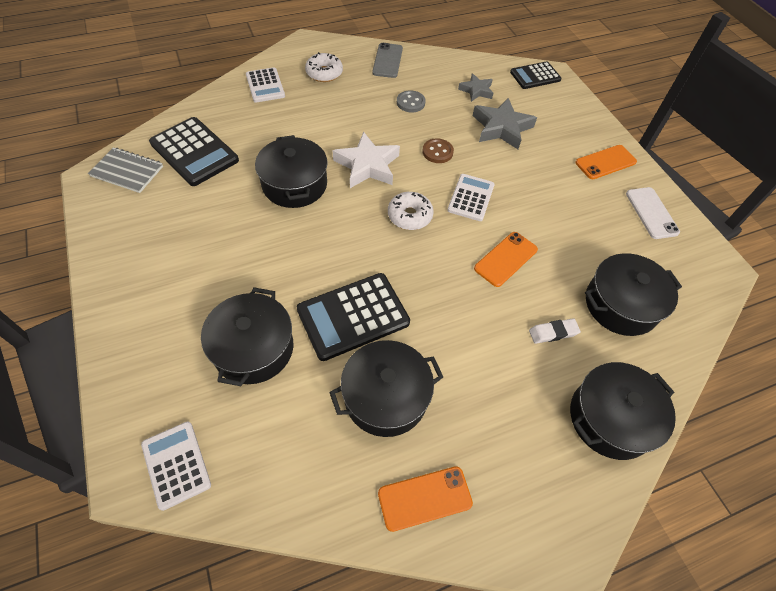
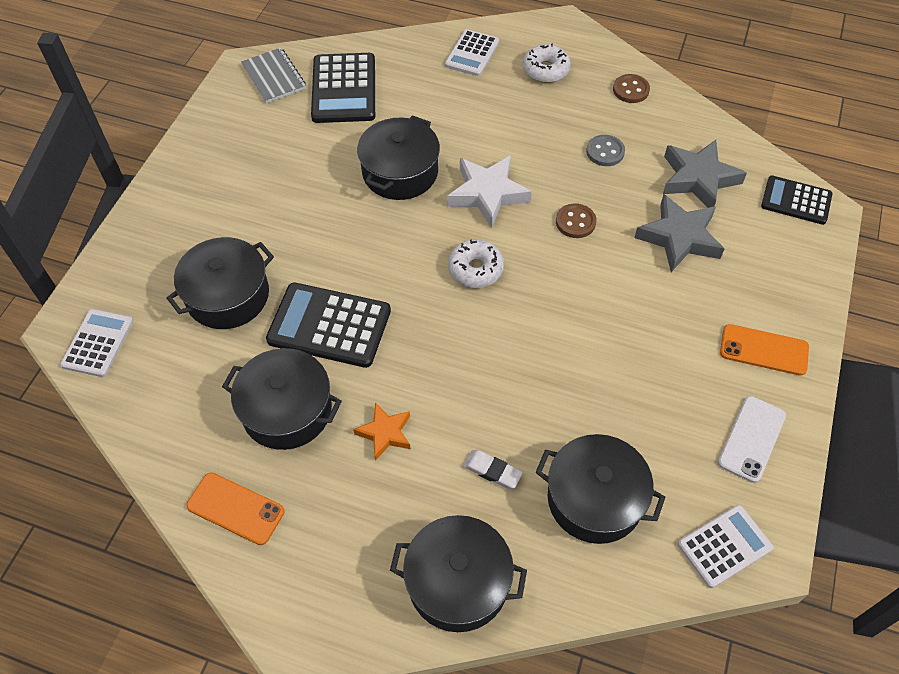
camera: 45 degrees right, 0 degrees up
grey phone [372,43,403,78] -> brown button [613,74,650,103]
white calculator [447,174,495,221] -> white calculator moved to [678,505,773,588]
grey star [458,73,493,102] -> grey star [663,140,747,208], size x1.67
orange phone [474,232,538,287] -> none
none -> orange star [353,403,410,461]

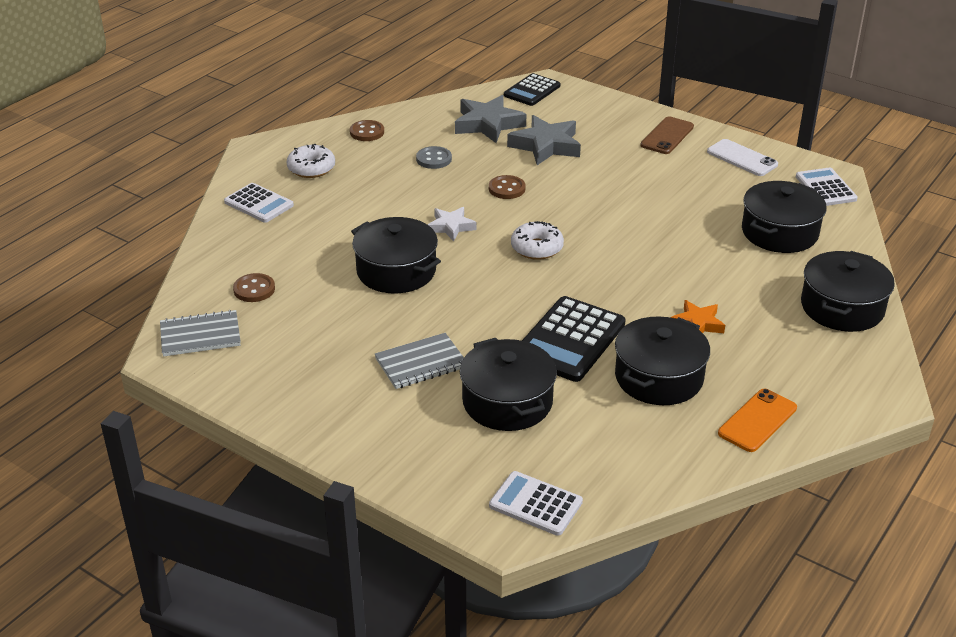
camera: 75 degrees left, 20 degrees down
black calculator [311,53,375,123] -> brown button [233,273,275,302]
white star [447,156,532,228] -> white star [428,207,476,242], size x0.60
white eraser [463,450,523,489] -> none
orange phone [720,324,809,376] -> brown phone [641,116,694,154]
none -> grey notebook [375,333,464,389]

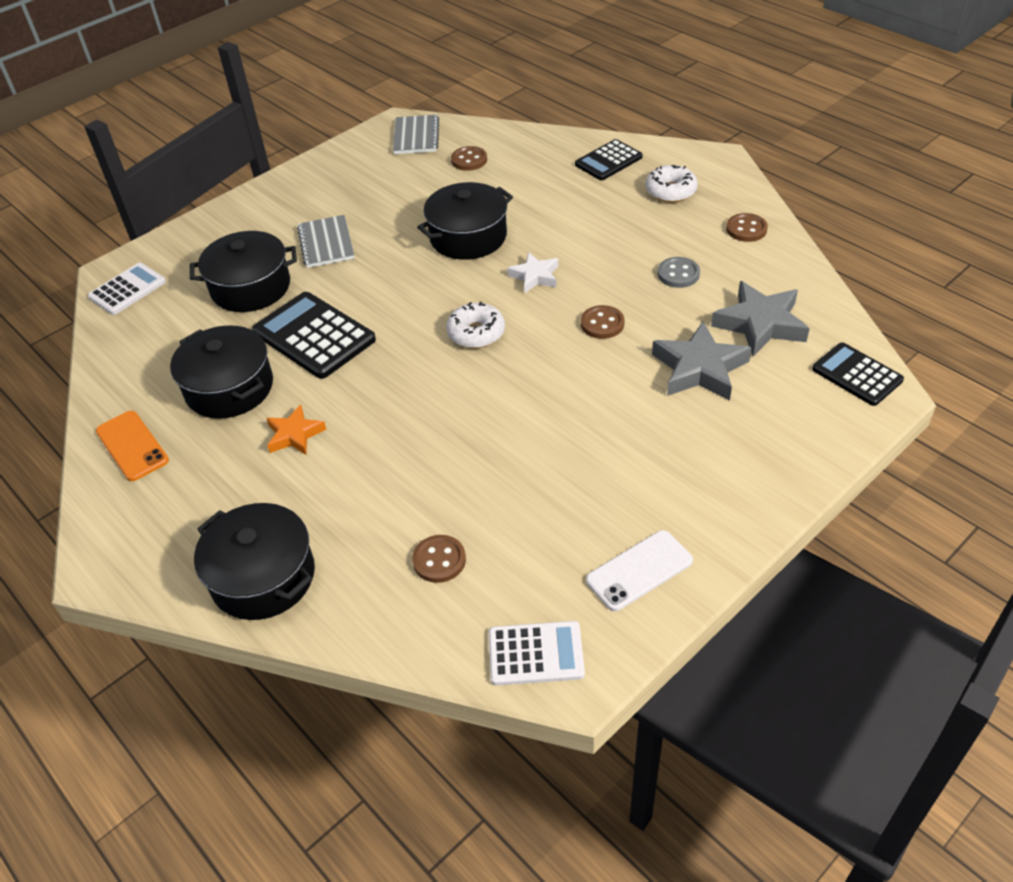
camera: 105 degrees right, 10 degrees up
white calculator [224,183,294,223] -> black calculator [575,139,643,180]
brown phone [641,116,694,154] -> none
black pot [742,181,827,253] -> brown button [412,535,466,583]

